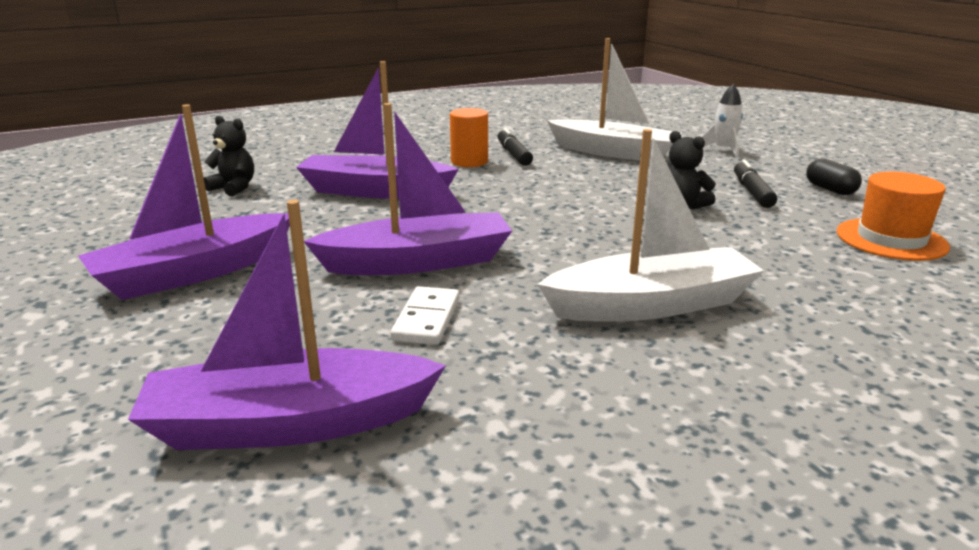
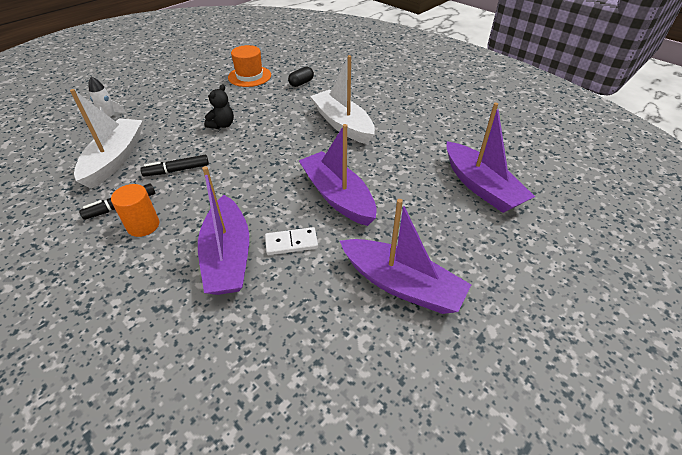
camera: 110 degrees left, 20 degrees up
black teddy bear [204,116,254,196] -> none
white domino [391,286,459,345] -> white domino moved to [265,227,318,255]
black marker [734,160,777,208] -> black marker moved to [140,155,209,176]
black capsule [806,159,862,195] -> black capsule moved to [288,67,314,87]

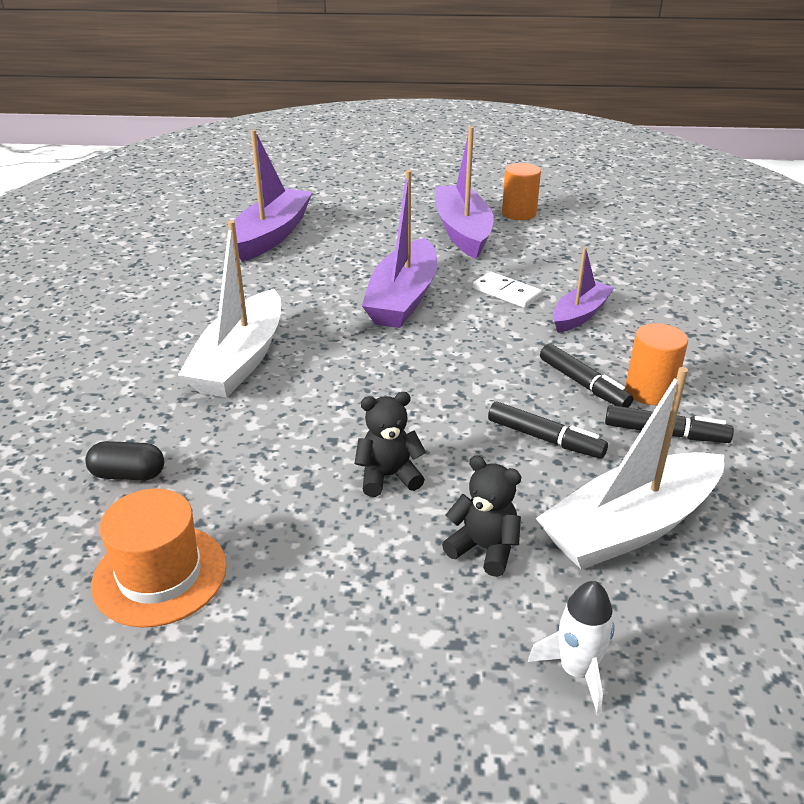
camera: 130 degrees left, 10 degrees down
purple boat [198,166,249,295] -> purple boat [553,247,614,333], size x0.60
none -> black teddy bear [442,455,521,577]
none -> orange cylinder [502,163,541,220]
none -> black marker [540,344,633,408]

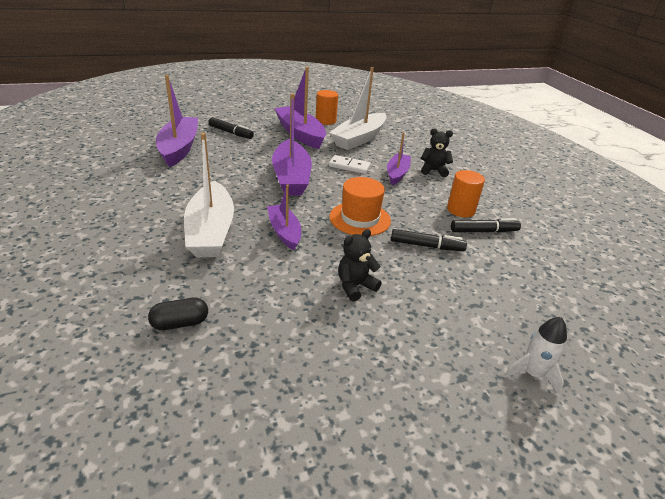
camera: 25 degrees left, 0 degrees up
orange hat [91,488,227,628] -> orange hat moved to [329,177,391,236]
black teddy bear [442,455,521,577] -> black teddy bear moved to [421,128,453,177]
white boat [535,367,724,570] -> white boat moved to [329,67,386,150]
black marker [540,344,633,408] -> black marker moved to [208,117,254,139]
none -> purple boat [267,184,301,250]

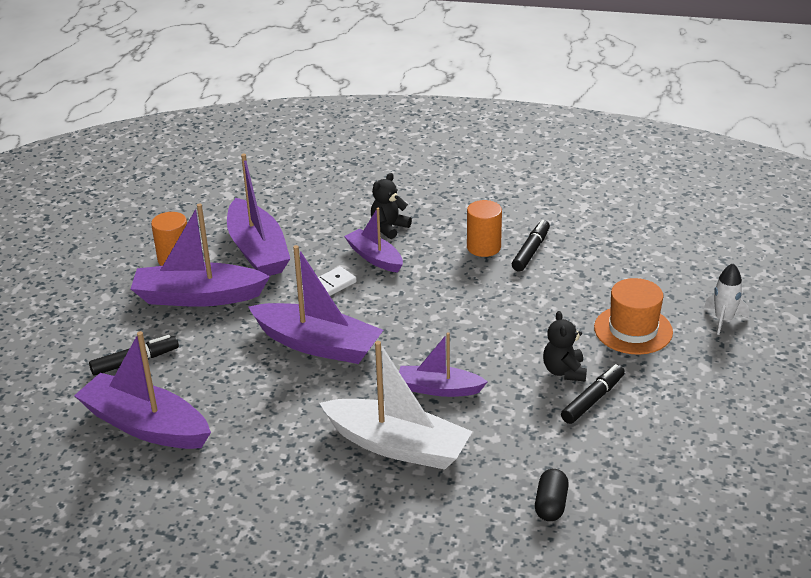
camera: 55 degrees left, 0 degrees up
white boat [329,67,386,150] -> purple boat [227,153,290,276]
orange hat [329,177,391,236] -> orange hat moved to [594,278,673,355]
black marker [391,229,467,251] -> black marker moved to [561,364,625,424]

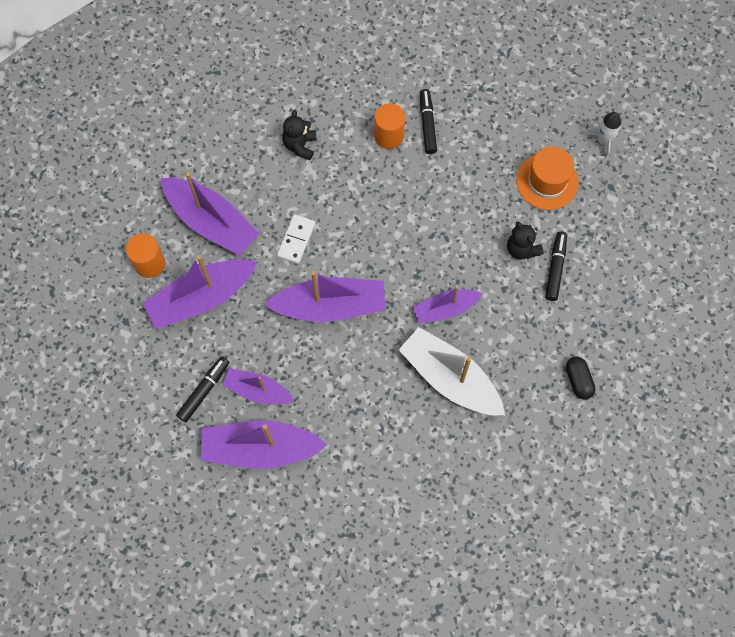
camera: 30 degrees left, 35 degrees up
white boat [320,341,473,470] -> white boat turned 135 degrees counterclockwise [399,327,505,415]
purple boat [344,208,403,273] -> purple boat moved to [222,368,294,404]

